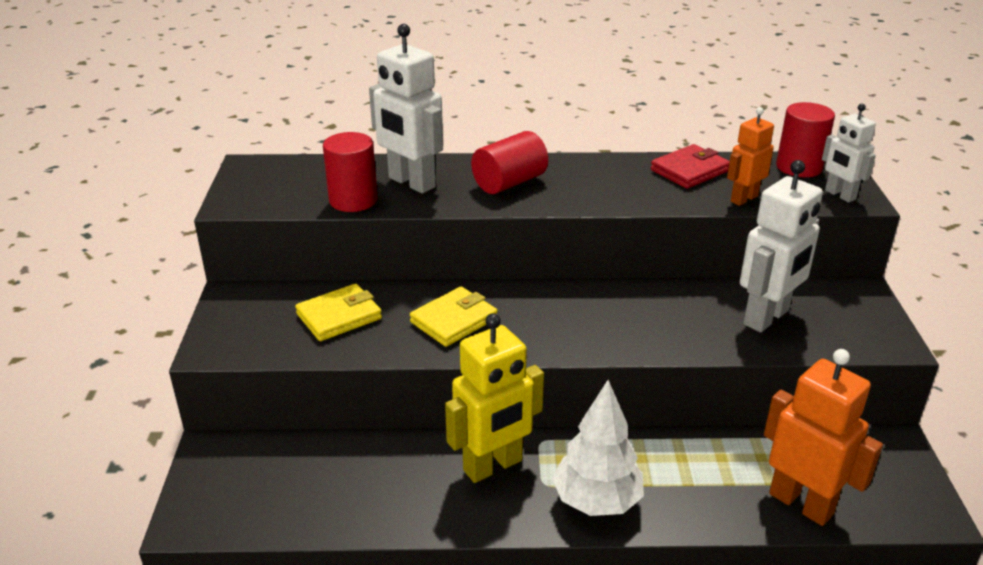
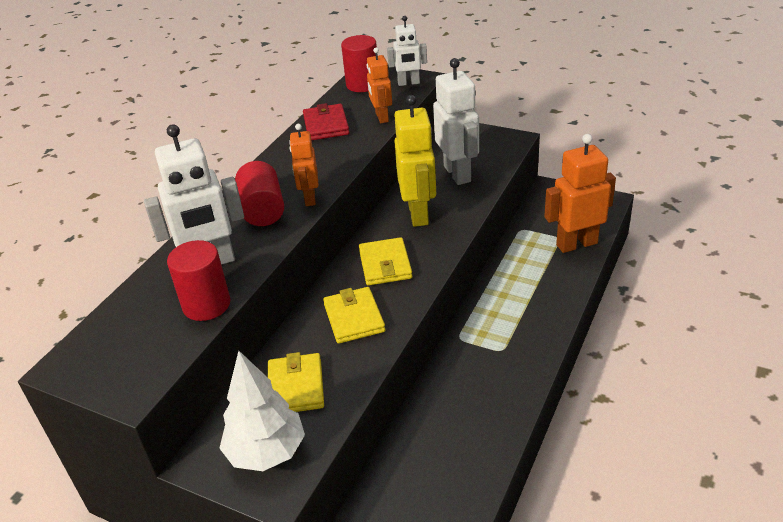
camera: 60 degrees left, 5 degrees up
yellow robot [445,313,544,483] -> yellow robot moved to [394,95,436,227]
white tree [552,380,644,516] -> white tree moved to [219,351,305,471]
none -> orange robot [289,124,318,206]
none -> yellow wallet [359,237,412,285]

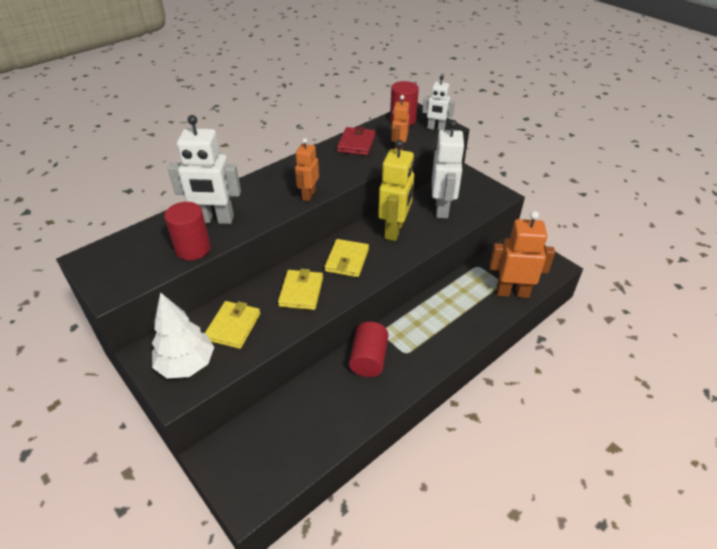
camera: 20 degrees right, 5 degrees up
red cylinder [235,161,284,226] -> red cylinder moved to [349,322,388,377]

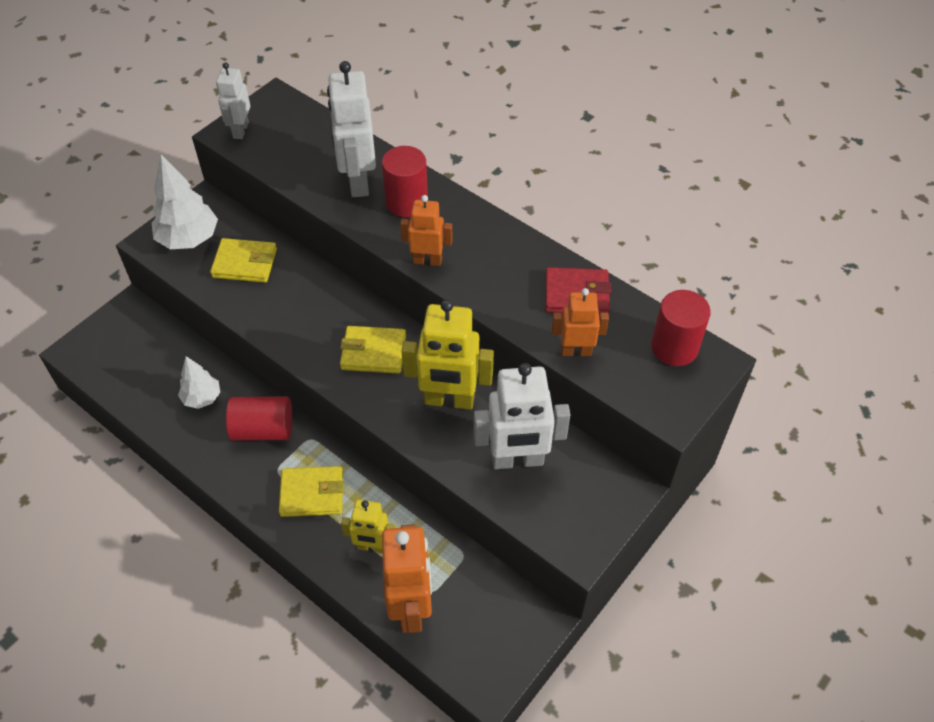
camera: 80 degrees right, 10 degrees up
red cylinder [164,202,211,260] -> red cylinder moved to [382,146,428,217]
yellow wallet [278,269,323,310] -> yellow wallet moved to [279,466,344,517]
white robot [422,75,455,131] -> white robot moved to [216,62,250,139]
none -> white tree [178,356,220,409]
none -> yellow robot [341,499,395,553]

